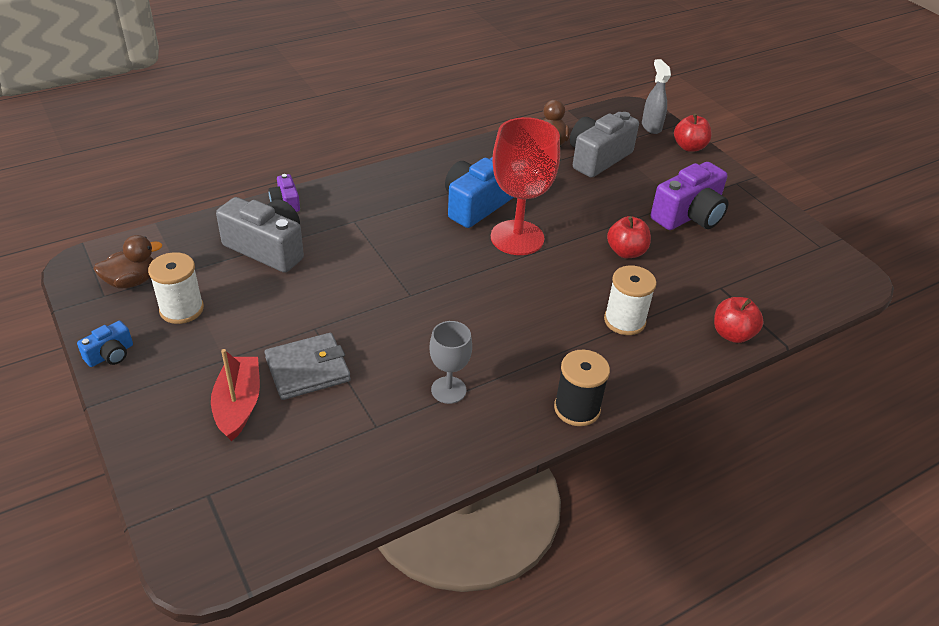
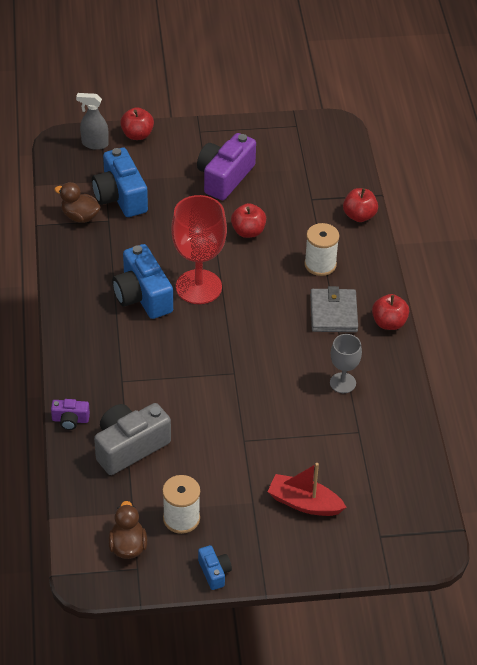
camera: 65 degrees left, 5 degrees up
grey wallet [265,333,351,400] -> grey wallet moved to [310,286,358,332]
black spool [554,350,610,426] -> red apple [372,294,409,330]
grey camera [570,112,639,178] -> blue camera [92,148,148,217]
purple camera [651,162,728,230] -> purple camera turned 135 degrees counterclockwise [197,133,256,200]

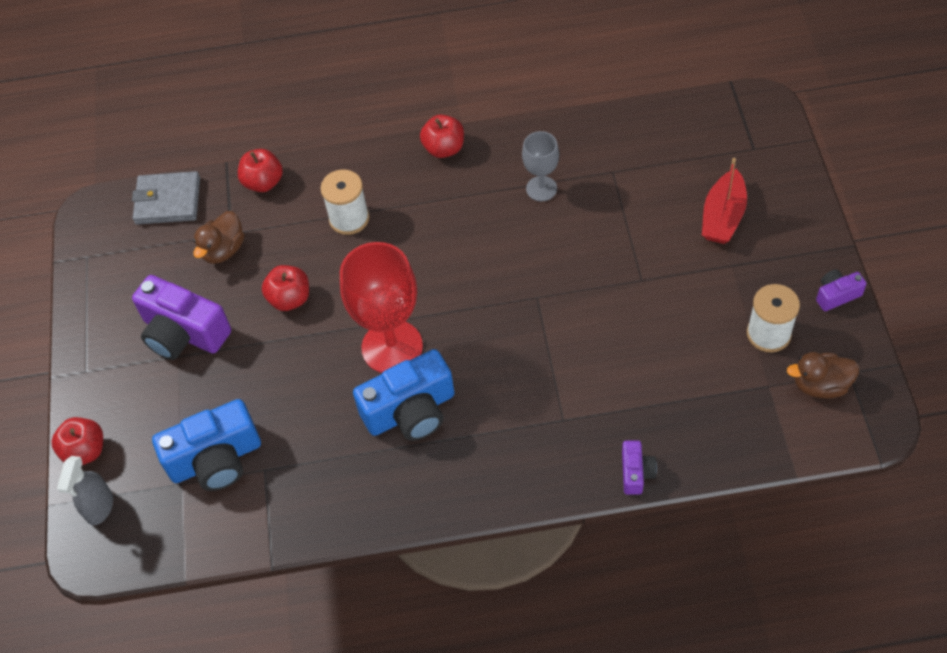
camera: 85 degrees left, 10 degrees up
brown duck [54,182,101,223] -> brown duck moved to [193,211,244,264]
grey camera [94,403,171,475] -> none
blue camera [198,545,232,590] -> purple camera [816,269,867,311]
grey wallet [310,286,358,332] -> grey wallet moved to [132,171,200,225]

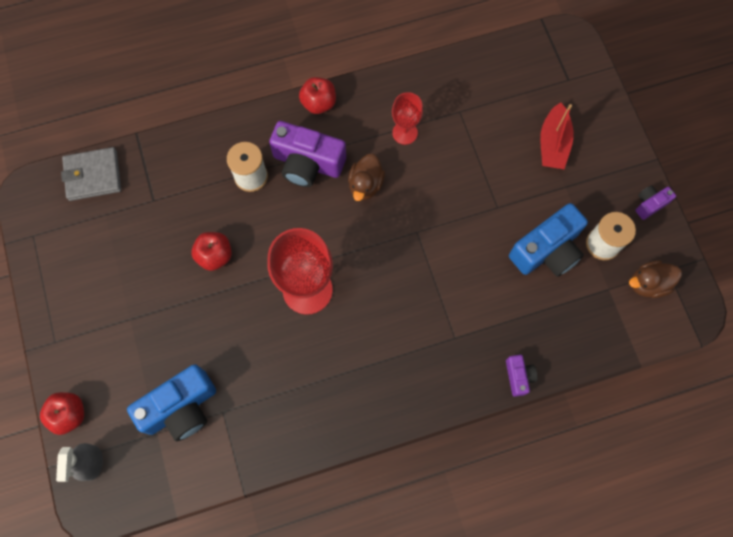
camera: 15 degrees left, 15 degrees up
purple camera [132,275,231,360] -> purple camera moved to [269,121,346,187]
brown duck [193,211,244,264] -> brown duck moved to [348,154,385,201]
red apple [238,149,283,192] -> none
blue camera [353,349,455,441] -> blue camera moved to [509,203,588,277]
grey goblet [522,131,559,201] -> red goblet [392,92,423,145]

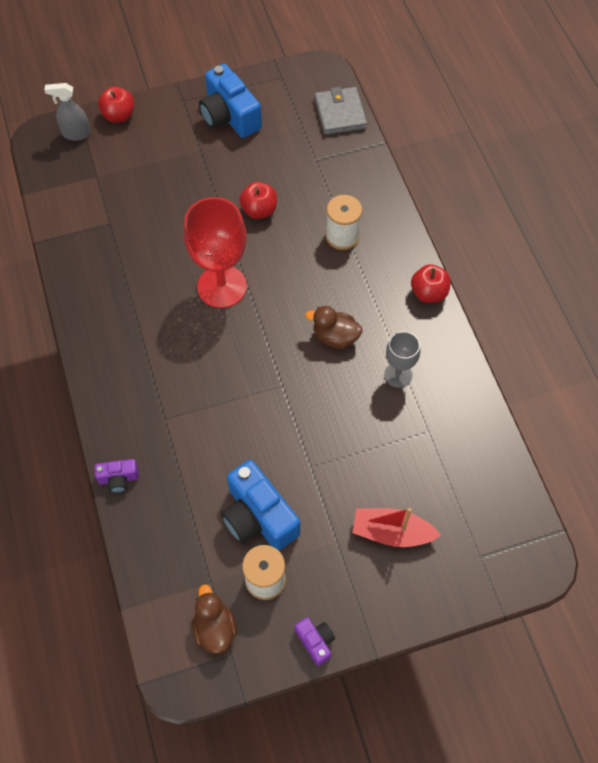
camera: 90 degrees right, 10 degrees down
blue camera [127,364,216,441] -> blue camera moved to [199,64,262,138]
purple camera [269,121,346,187] -> none
red goblet [392,92,423,145] -> grey goblet [384,331,420,388]

